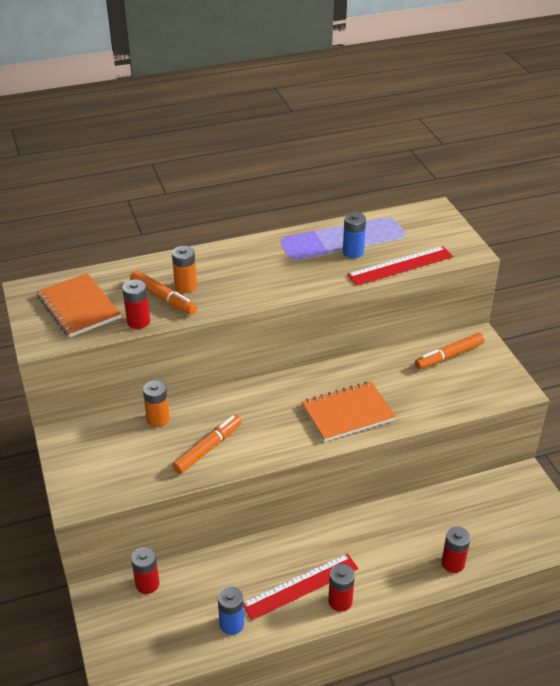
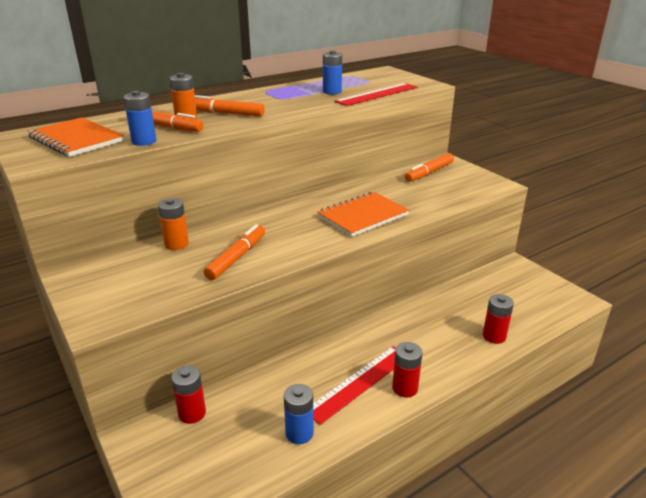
camera: 15 degrees left, 10 degrees down
red battery [122,279,150,329] -> blue battery [123,91,156,146]
none -> orange marker [195,95,264,116]

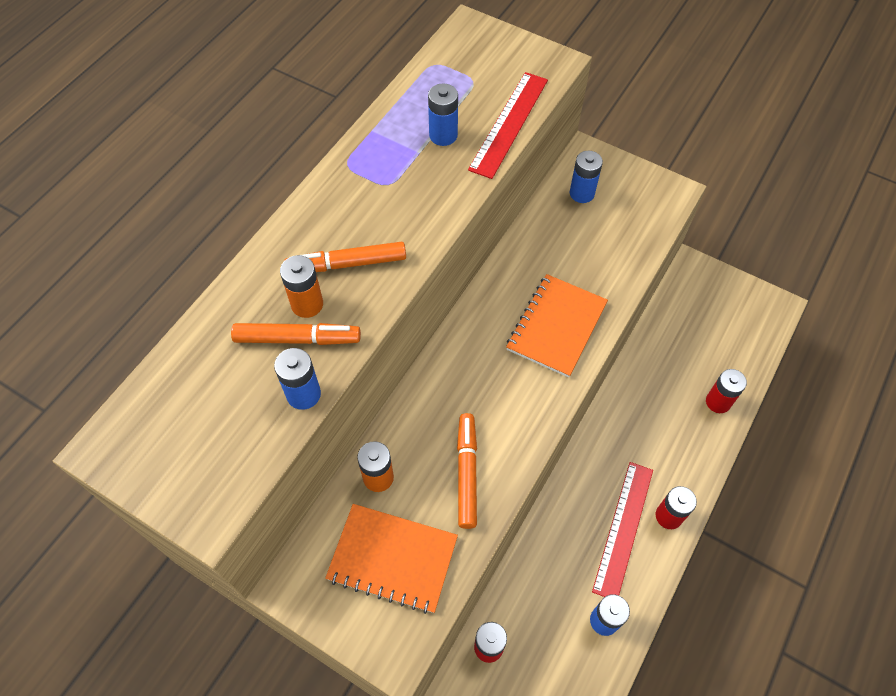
camera: 25 degrees left, 30 degrees up
orange notebook [27,117,124,157] -> orange notebook moved to [325,504,458,614]
orange marker [405,153,454,182] -> blue battery [570,151,603,203]

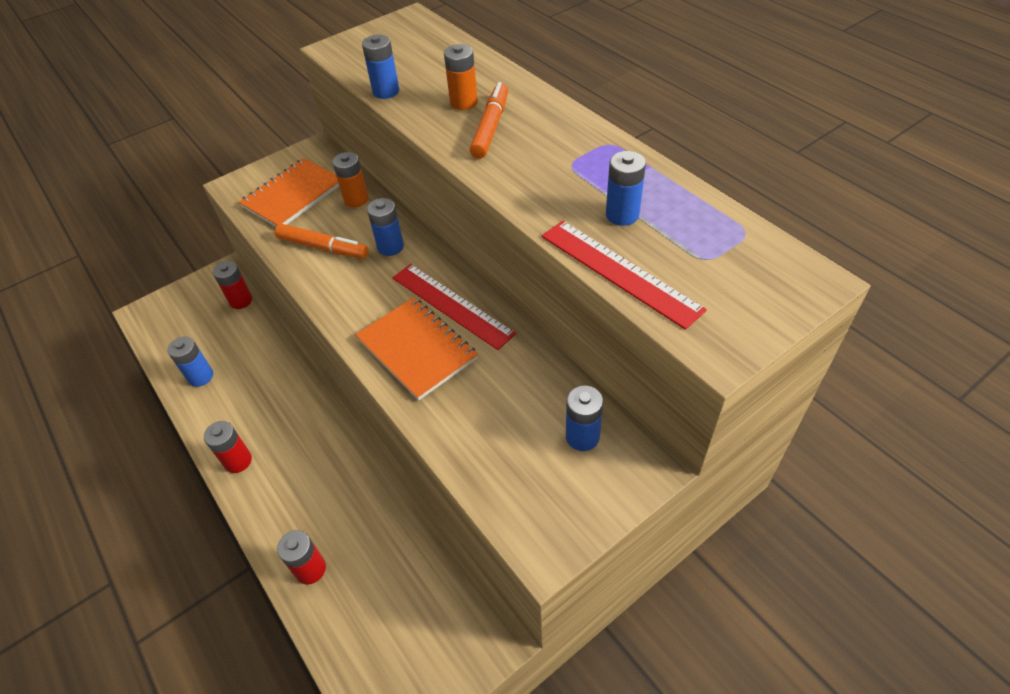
camera: 115 degrees right, 10 degrees down
orange marker [231,323,361,345] -> none
red ruler [592,462,653,597] -> red ruler moved to [392,264,516,350]
none -> blue battery [367,198,404,256]

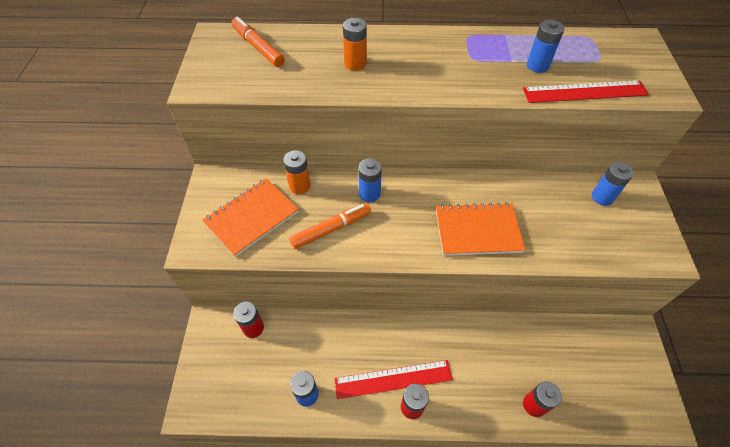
camera: 55 degrees left, 5 degrees up
orange notebook [239,158,339,227] -> orange notebook turned 60 degrees clockwise [202,178,299,257]
blue battery [362,35,399,99] -> none
red ruler [392,264,516,350] -> red ruler moved to [334,360,453,399]
orange marker [470,82,508,159] -> orange marker moved to [232,17,285,67]

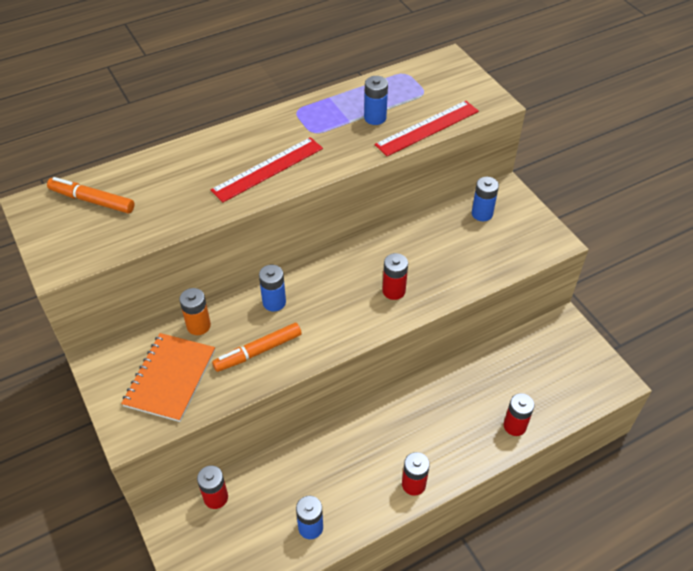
camera: 30 degrees left, 5 degrees down
orange marker [289,203,371,249] -> orange marker turned 150 degrees counterclockwise [212,323,302,372]
red ruler [334,360,453,399] -> red ruler moved to [211,137,323,203]
orange battery [343,18,367,71] -> none
orange notebook [436,202,525,256] -> red battery [382,253,408,300]

